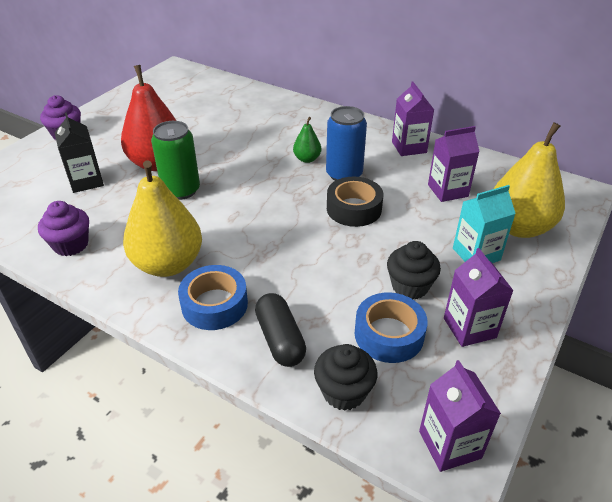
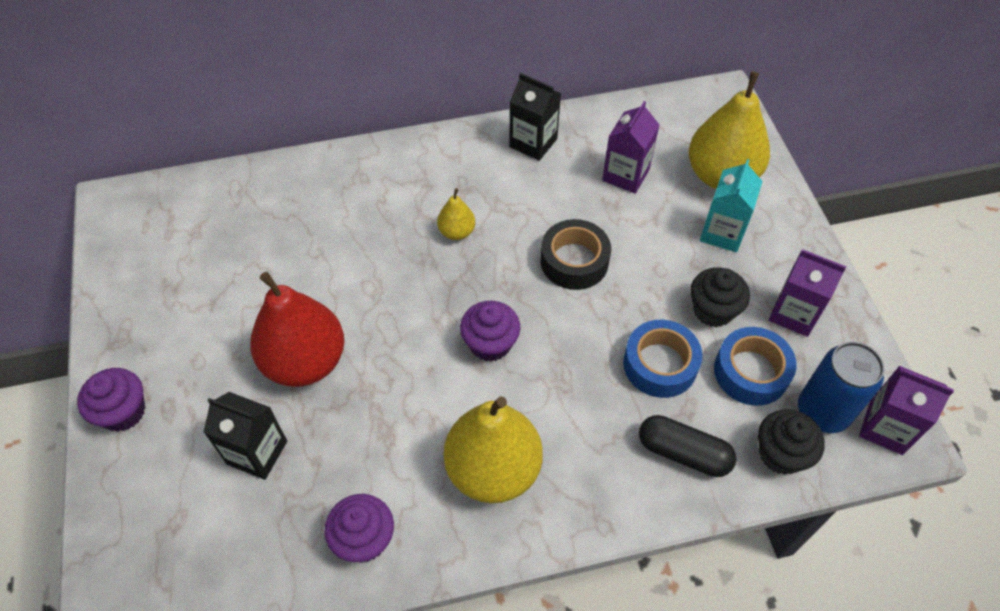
camera: 45 degrees left, 15 degrees up
green can [151,121,200,200] -> none
blue tape [178,265,248,330] -> blue tape moved to [623,320,702,398]
green pear [293,117,321,163] -> yellow pear [437,188,475,240]
blue can [326,106,367,181] -> blue can moved to [798,342,884,433]
purple carton [392,81,434,156] -> black carton [509,73,561,161]
none -> purple cupcake [460,301,520,362]

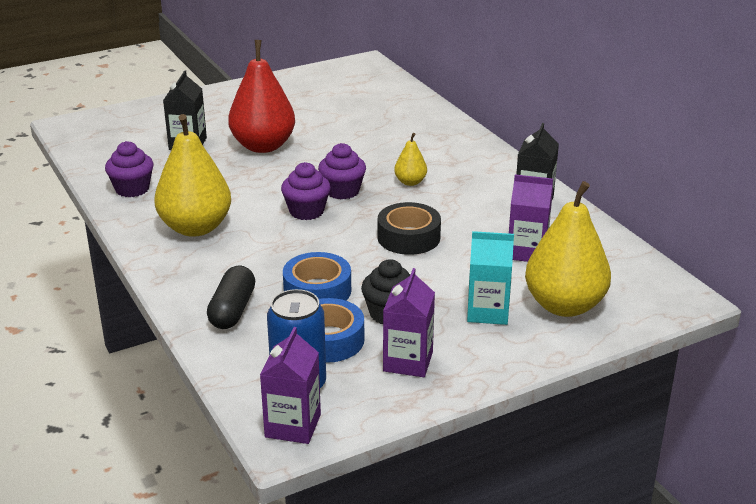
camera: 75 degrees right, 25 degrees down
purple cupcake [77,368,145,432] -> purple cupcake moved to [318,143,366,199]
black cupcake [758,409,825,475] -> none

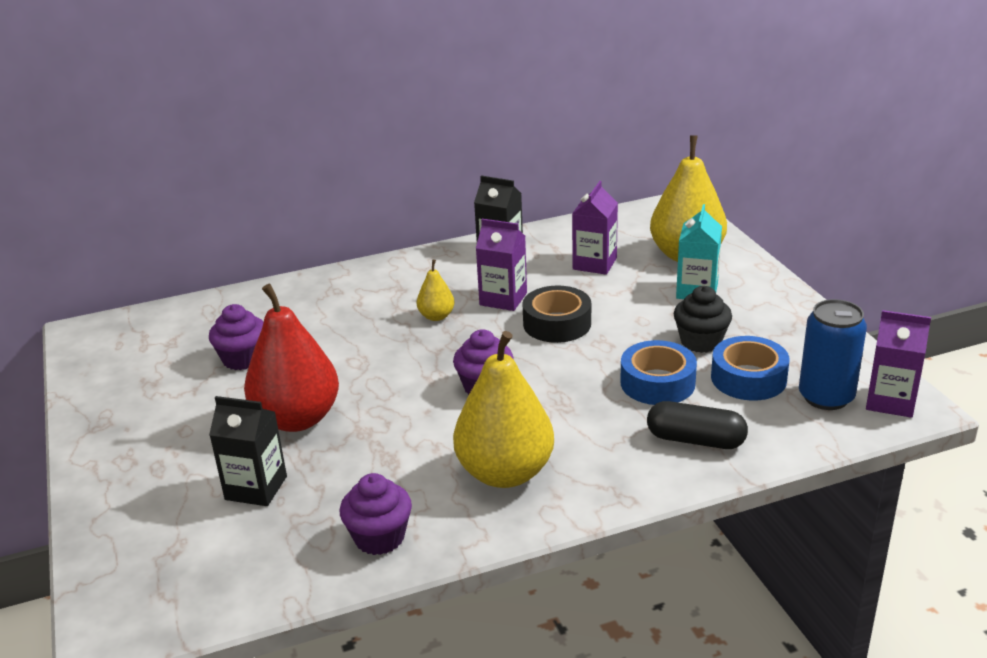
camera: 80 degrees left, 0 degrees up
purple cupcake [318,143,366,199] -> purple cupcake moved to [209,304,264,370]
purple carton [383,268,435,377] -> purple carton moved to [476,219,527,311]

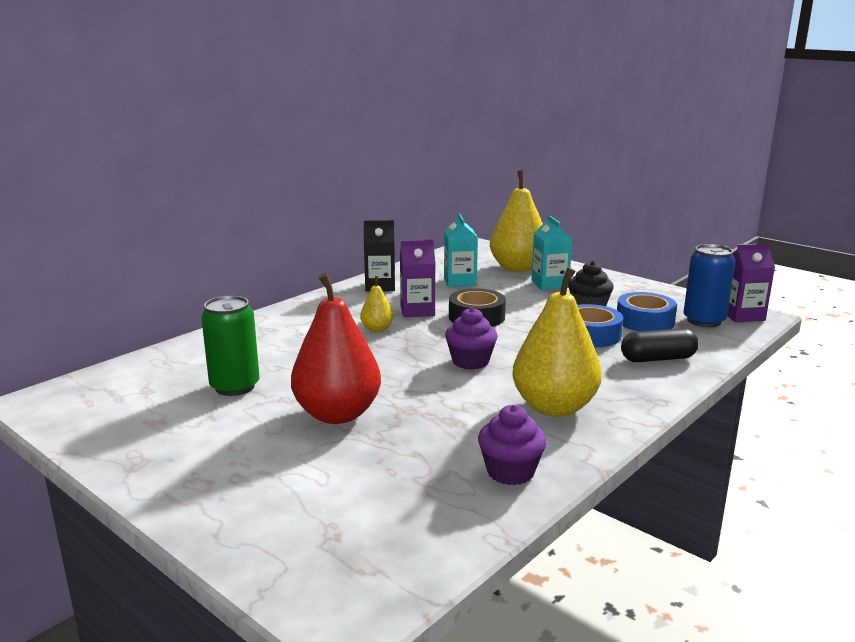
camera: 30 degrees left, 10 degrees down
purple cupcake [209,304,264,370] -> green can [201,296,260,396]
black carton [209,396,287,506] -> none
purple carton [572,181,618,275] -> turquoise carton [444,213,478,287]

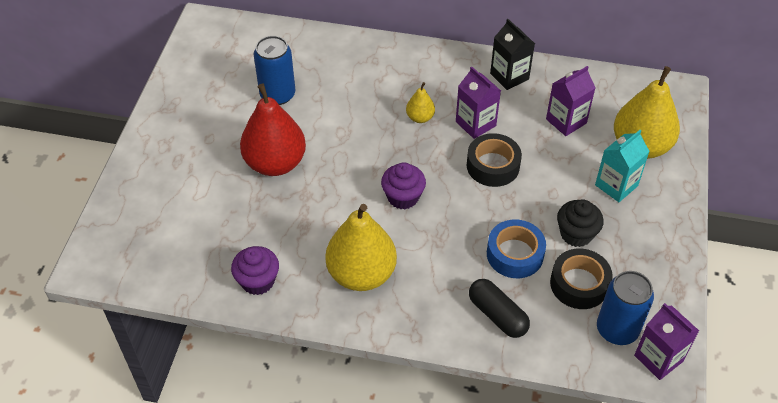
camera: 60 degrees right, 30 degrees up
green can [201,296,260,396] -> blue can [254,36,295,105]
turquoise carton [444,213,478,287] -> purple carton [546,66,595,136]
blue tape [617,292,677,331] -> black tape [550,248,613,309]

